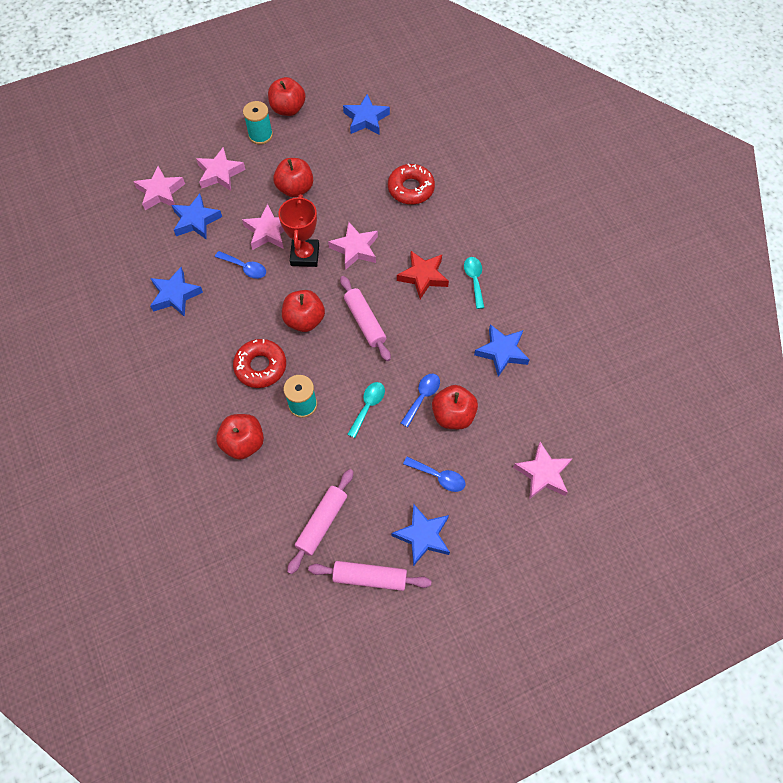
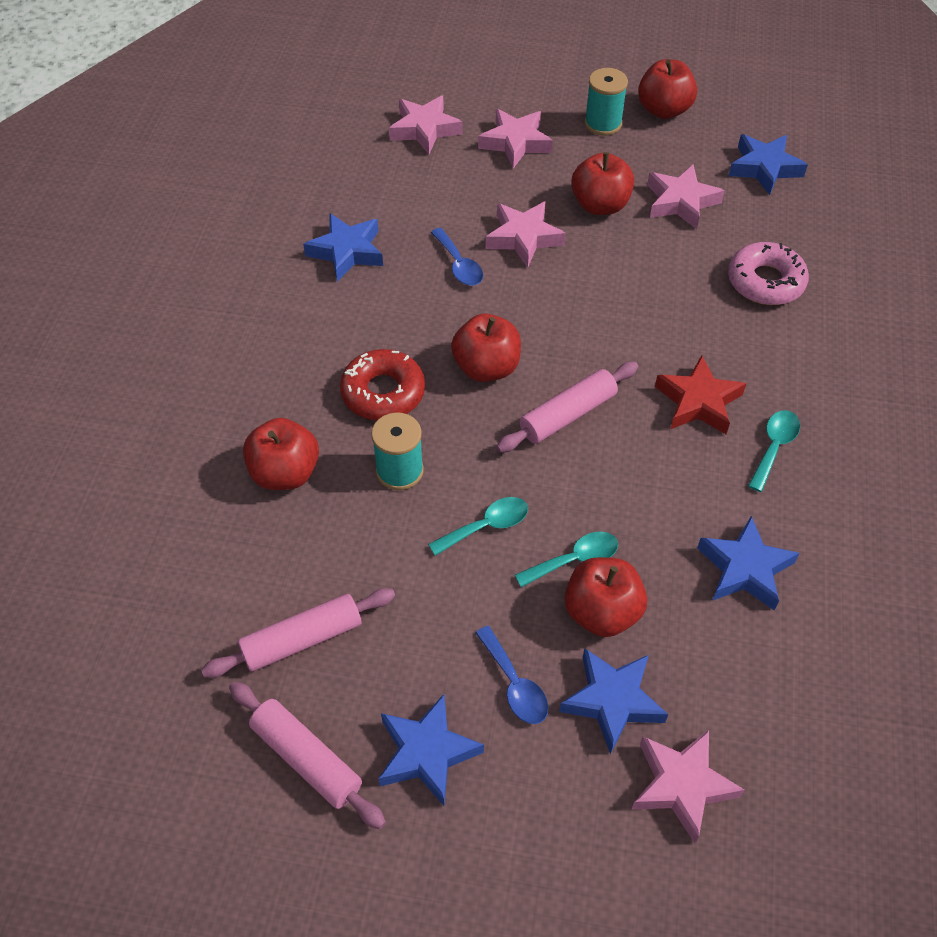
camera: 35 degrees right, 10 degrees down
blue star [172,194,222,240] -> blue star moved to [559,648,668,754]
red trophy [278,194,319,267] -> none
pink star [328,222,378,270] -> pink star moved to [647,164,725,229]
pink rolling pin [340,276,391,361] -> pink rolling pin turned 45 degrees clockwise [496,362,638,453]
red donut [388,164,435,204] -> pink donut [728,242,809,305]
blue spoon [401,374,440,427] -> turquoise spoon [515,532,618,587]

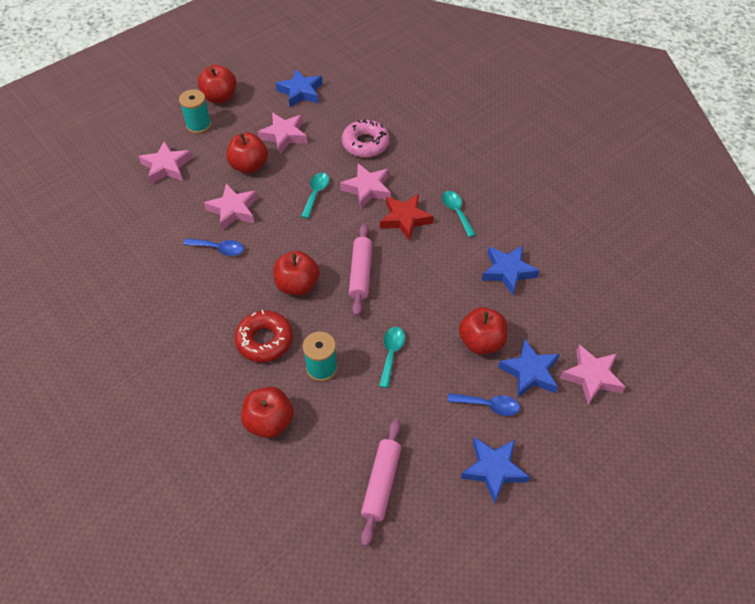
camera: 50 degrees left, 0 degrees up
pink rolling pin [229,681,386,829] -> none
blue star [303,214,383,282] -> none
pink star [389,95,462,154] -> pink star moved to [340,163,391,209]
turquoise spoon [515,532,618,587] -> turquoise spoon moved to [301,173,329,219]

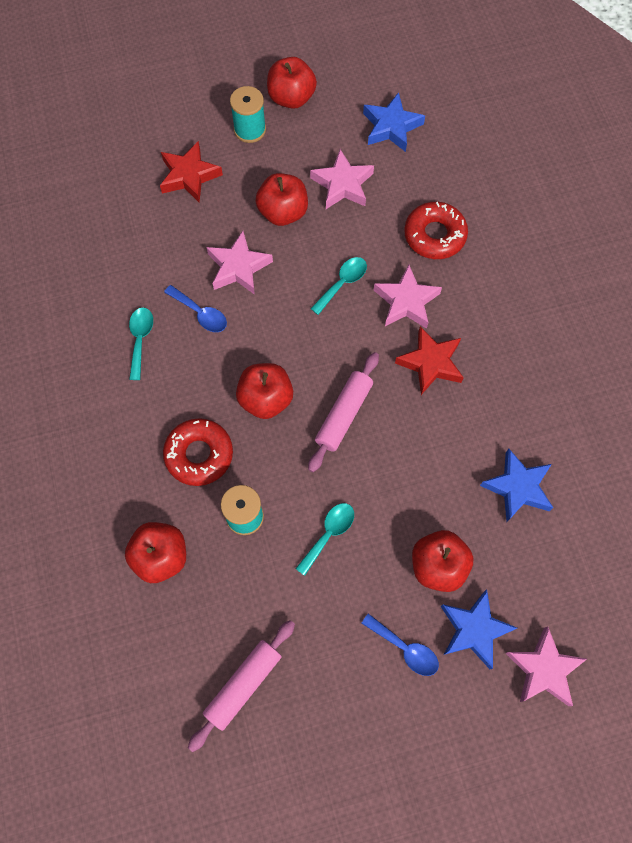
camera: 25 degrees right, 15 degrees up
pink star [139,141,192,184] -> red star [160,141,223,202]
pink donut [342,120,390,158] -> red donut [404,202,468,259]
turquoise spoon [442,191,476,237] -> turquoise spoon moved to [129,307,153,380]
blue star [461,437,530,504] -> none

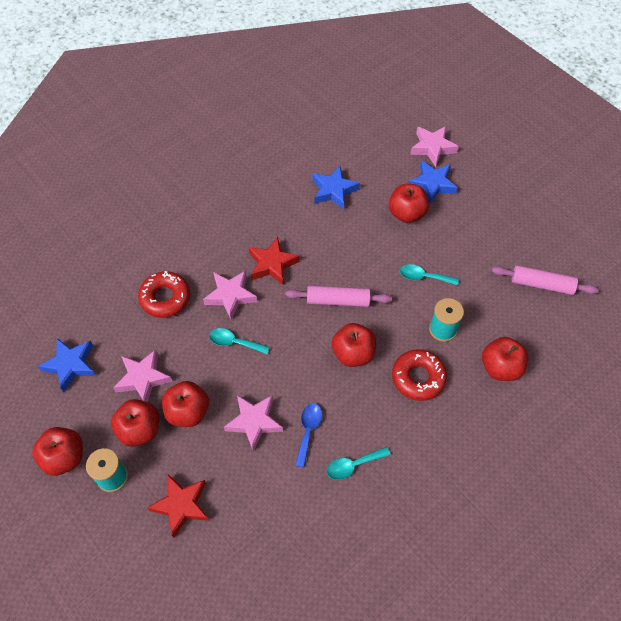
camera: 115 degrees left, 10 degrees down
blue spoon [361,614,439,676] -> none
none -> red apple [111,399,159,447]

